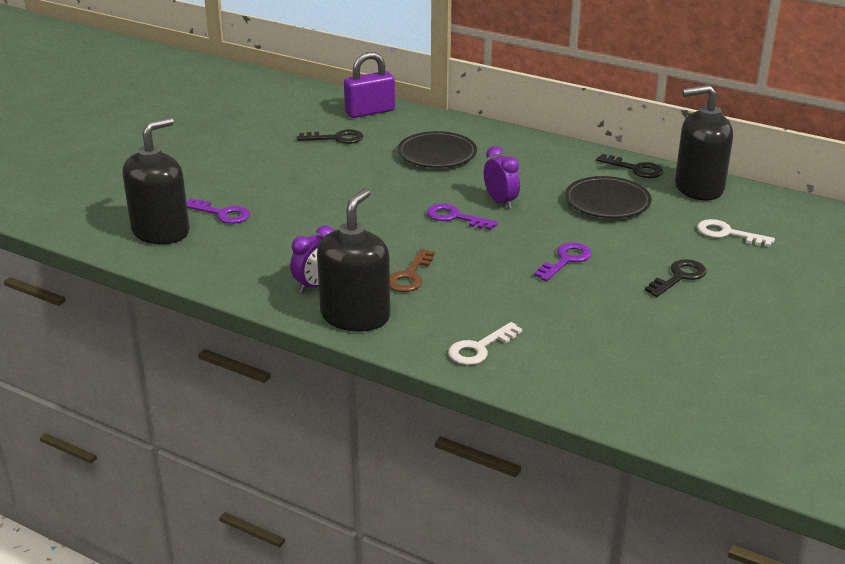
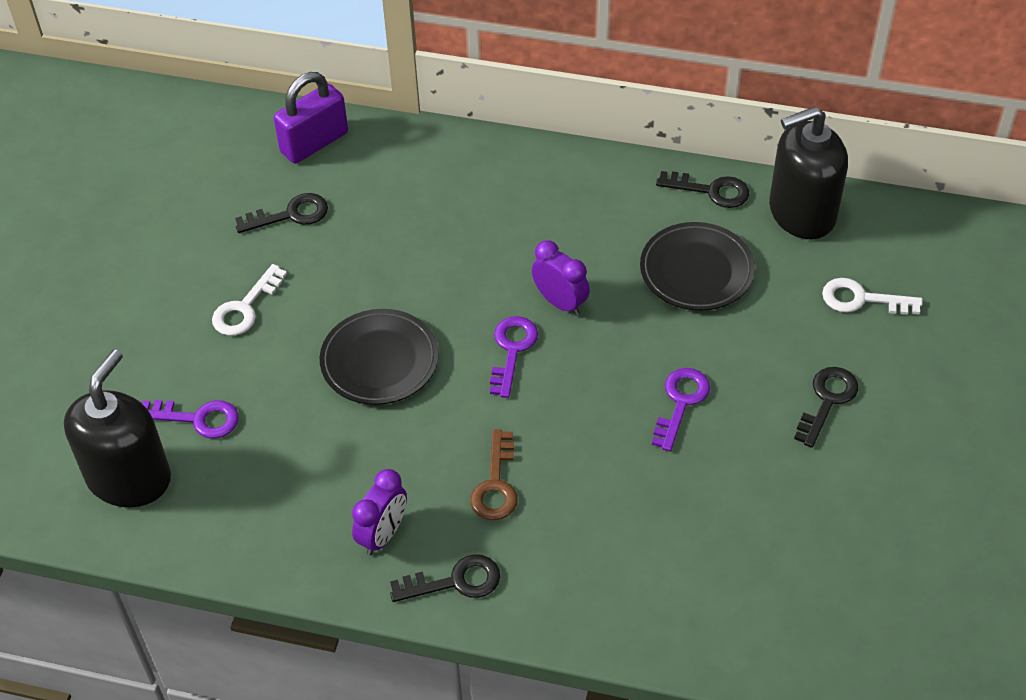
camera: 15 degrees left, 20 degrees up
black soap dispenser [317,188,390,331] -> black key [390,554,500,602]
black plate [397,131,477,168] -> black plate moved to [320,309,439,405]
purple key [427,203,498,230] -> purple key turned 90 degrees clockwise [490,316,538,398]
white key [448,322,522,365] -> white key moved to [212,264,287,336]

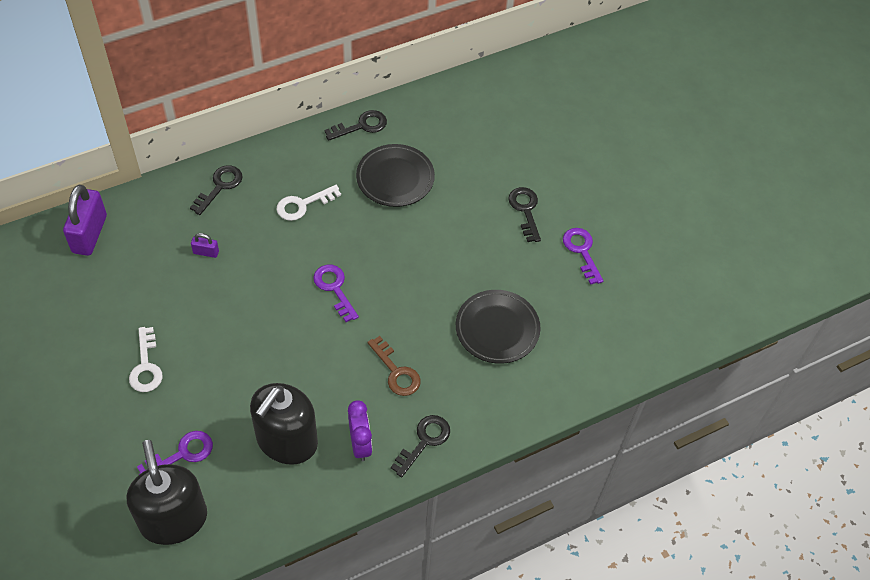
camera: 45 degrees left, 5 degrees up
black key [235,193,328,233] -> black key moved to [190,165,243,215]
black plate [320,309,439,405] -> black plate moved to [456,290,540,364]
purple clock [532,240,590,316] -> none
purple key [652,368,710,451] -> purple key moved to [563,228,603,285]
black soap dispenser [769,106,848,239] -> black soap dispenser moved to [250,383,318,465]
white key [822,278,923,315] -> white key moved to [277,185,341,221]
none -> purple padlock [191,233,219,258]

